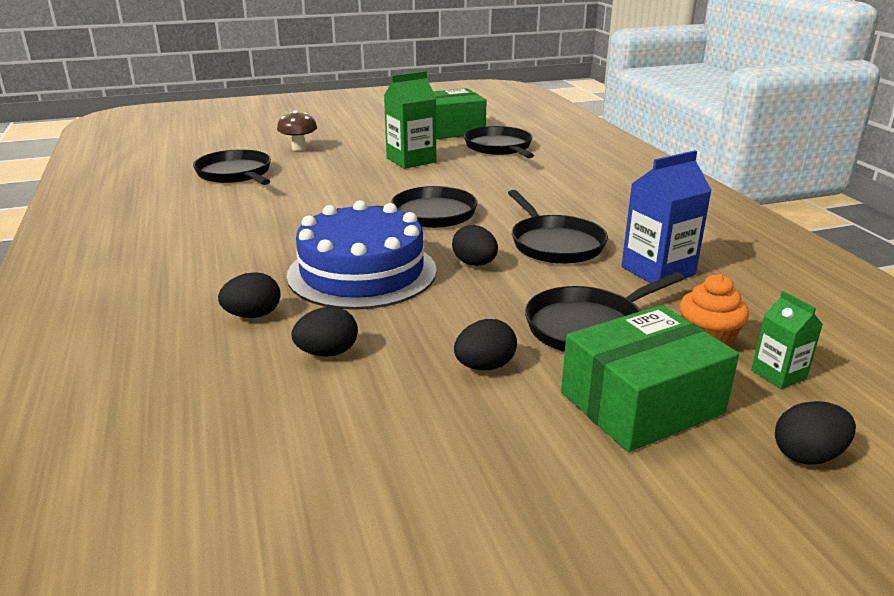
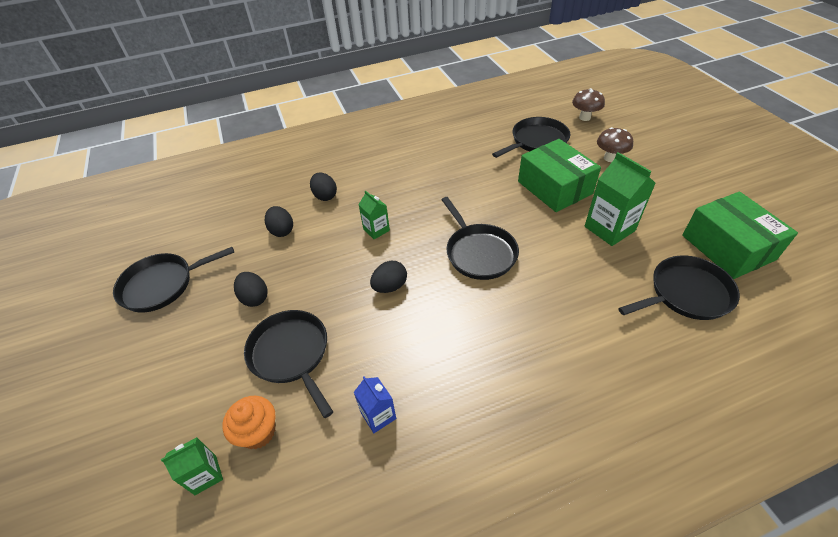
camera: 90 degrees right, 20 degrees up
blue cake [287,200,437,310] -> green carton [358,190,390,239]
black pan [508,190,608,264] -> black pan moved to [113,247,234,312]
green box [561,305,739,452] -> green box moved to [518,139,601,212]
blue carton [621,150,712,283] -> blue carton [354,376,396,433], size x0.57
black egg [775,401,856,464] -> none
none -> brown mushroom [572,88,605,121]

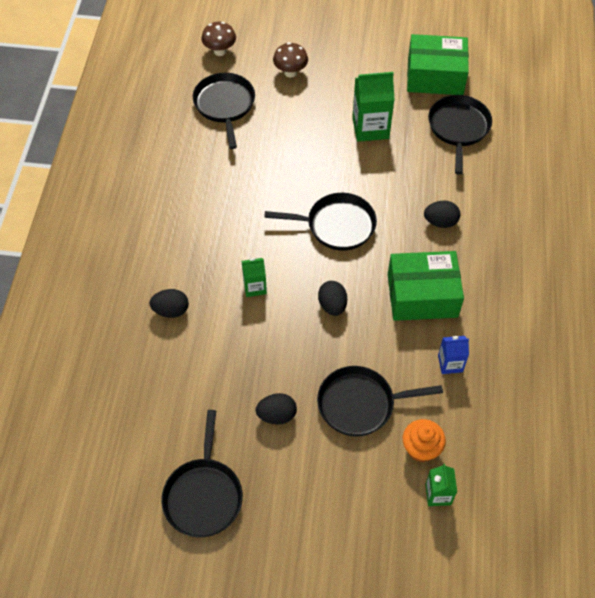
camera: 65 degrees left, 10 degrees up
black egg [265,206,293,237] -> black egg moved to [424,201,460,228]
green box [518,139,601,212] -> green box moved to [388,251,464,321]

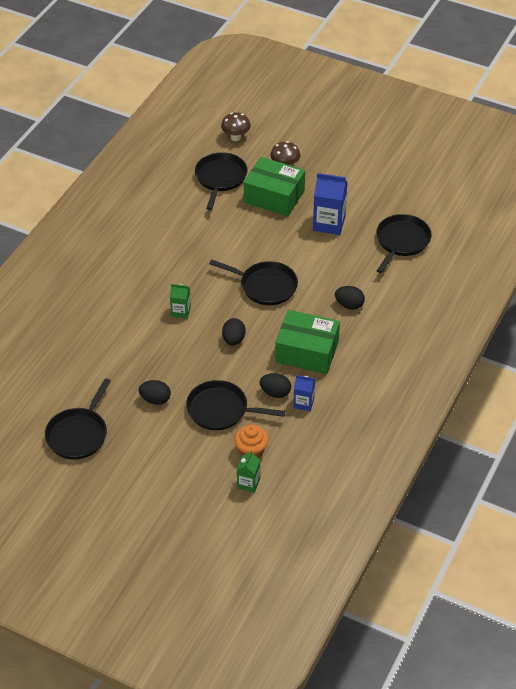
camera: 20 degrees right, 10 degrees down
black egg [149,289,189,318] -> black egg moved to [260,373,291,398]
green carton [352,72,394,142] -> blue carton [313,173,348,235]
green box [407,34,469,95] -> green box moved to [244,157,305,216]

